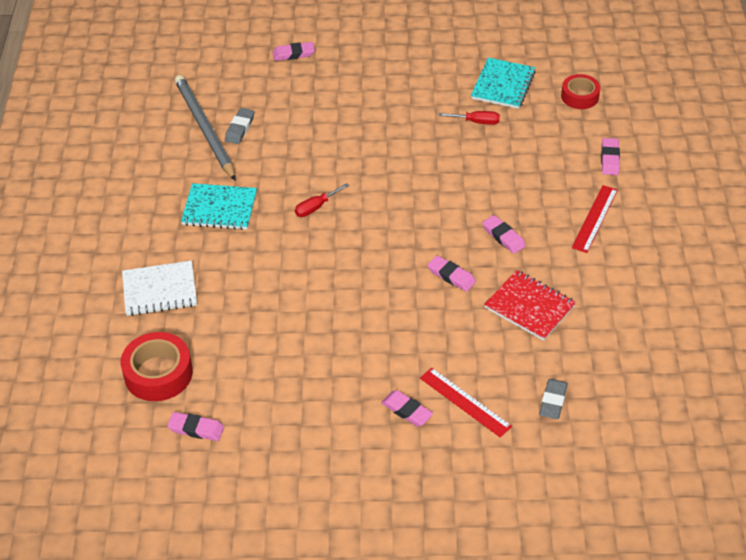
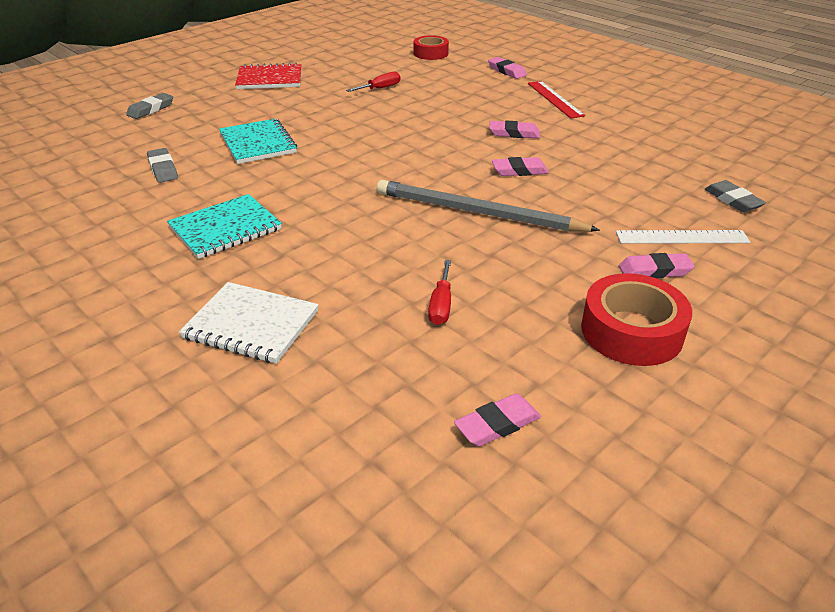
camera: 45 degrees left, 10 degrees down
red tape [121,332,193,401] -> red tape moved to [581,273,692,366]
white notebook [122,261,197,316] -> white notebook turned 75 degrees clockwise [179,282,319,364]
grey pencil [175,75,236,181] -> grey pencil moved to [377,180,600,232]
pink eraser [272,42,315,61] -> grey eraser [126,93,173,119]
red screwdriver [295,183,349,217] -> red screwdriver moved to [428,260,451,325]
red ruler [420,368,512,438] -> white ruler [616,230,750,243]
turquoise notebook [471,58,536,109] -> turquoise notebook moved to [219,119,297,164]
red notebook [484,270,576,341] -> red notebook moved to [235,63,302,89]

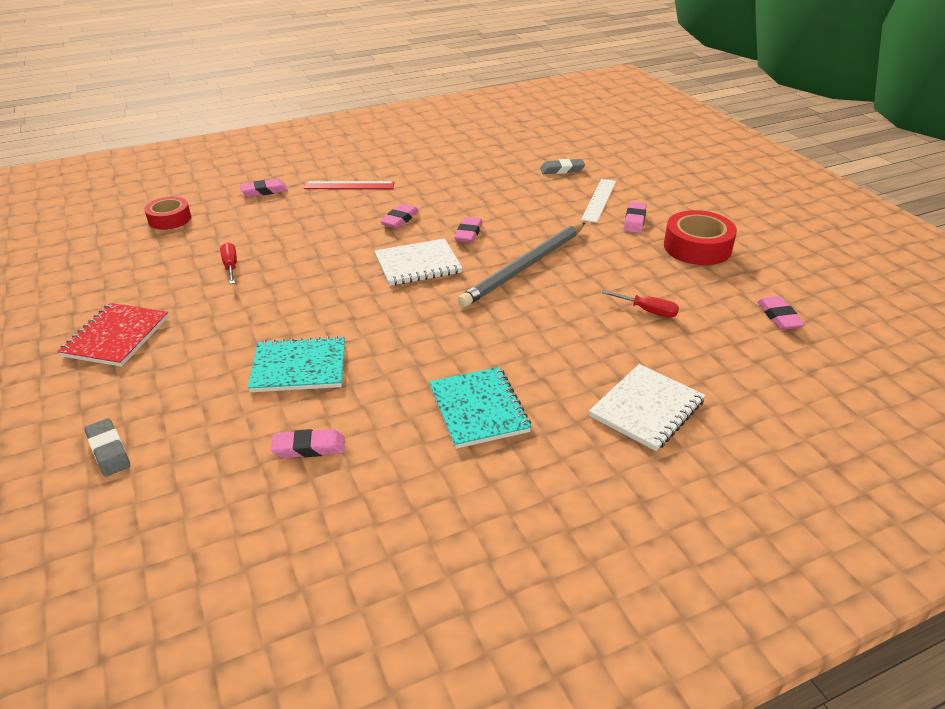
camera: 70 degrees left, 0 degrees up
grey eraser [147,148,178,183] -> pink eraser [271,429,345,458]
none -> white notebook [375,238,463,286]

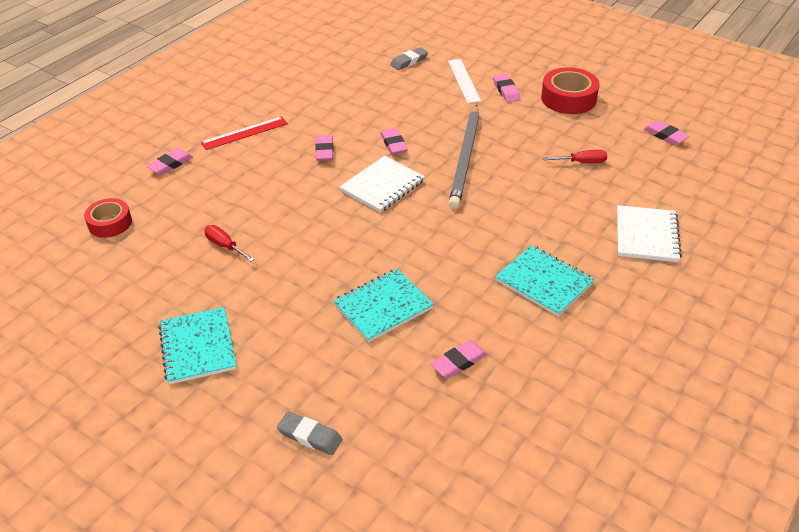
camera: 30 degrees left, 5 degrees up
red notebook [58,303,169,367] -> turquoise notebook [159,307,237,385]

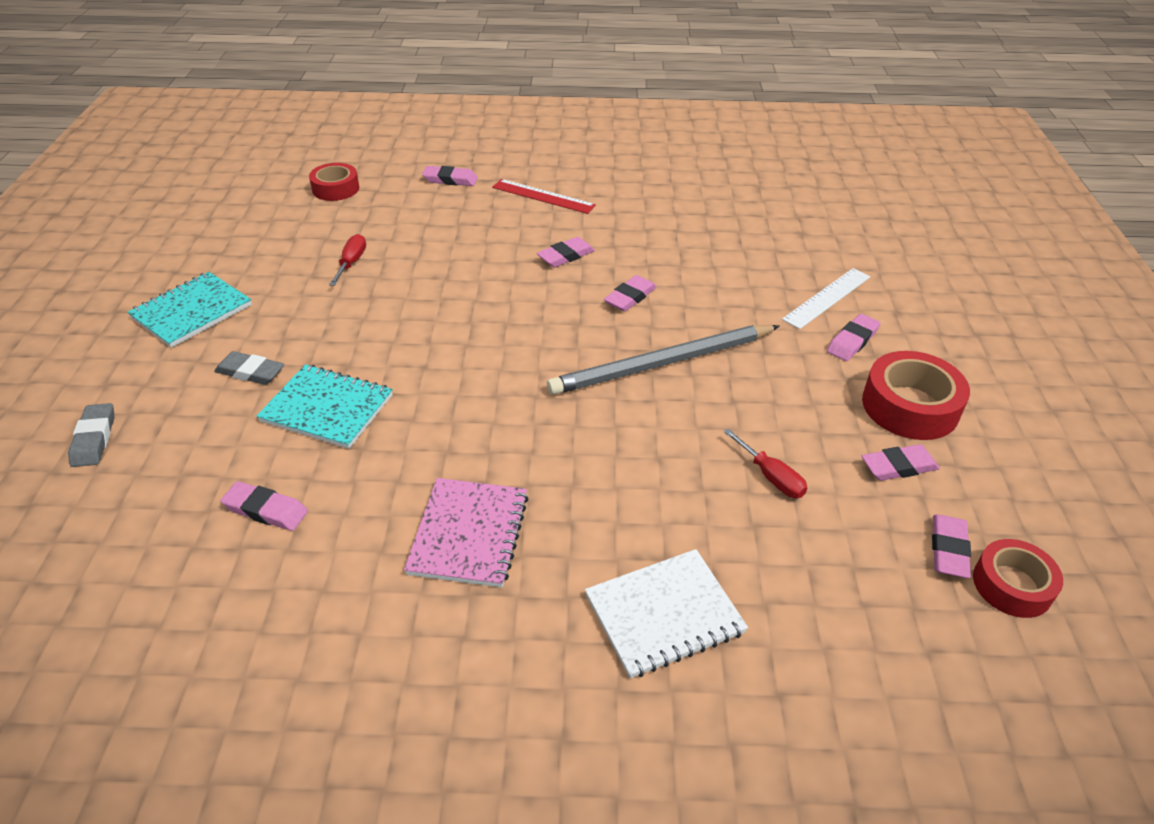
camera: 55 degrees right, 0 degrees up
white notebook [340,156,425,213] -> none
grey eraser [390,47,428,70] -> grey eraser moved to [214,351,284,385]
turquoise notebook [495,245,595,317] -> pink notebook [404,478,528,588]
none -> pink eraser [862,444,940,481]
none -> red tape [973,539,1063,618]

